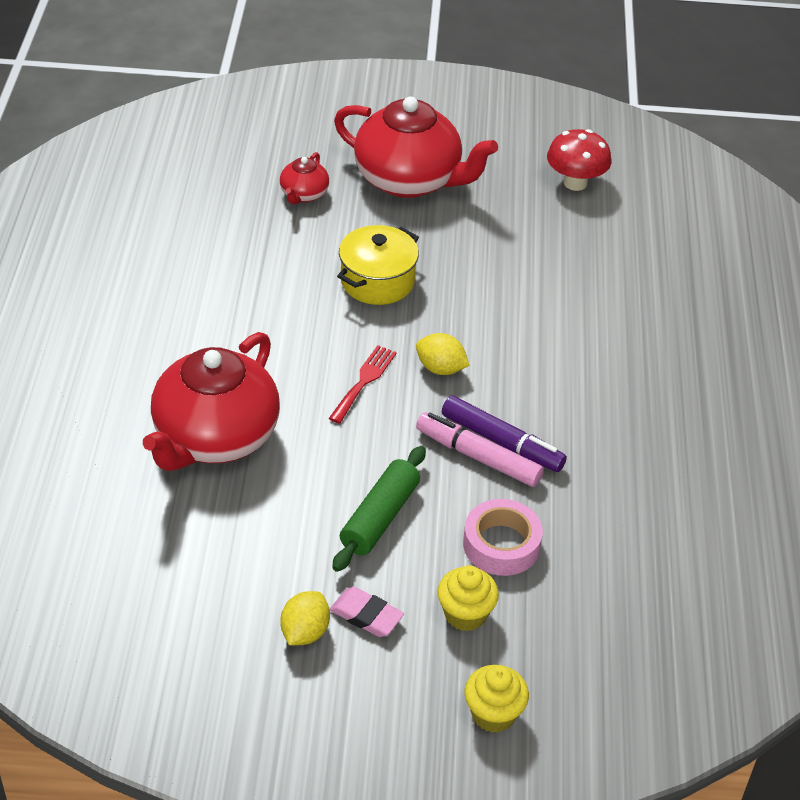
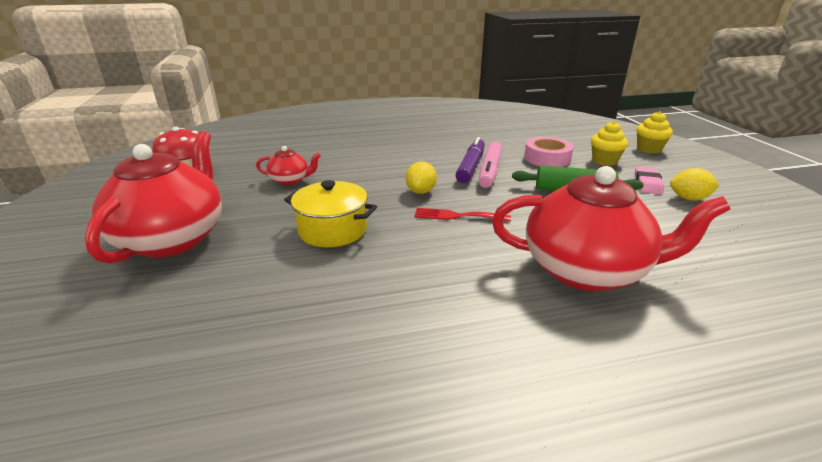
camera: 105 degrees left, 15 degrees down
red teapot [280,152,329,204] -> red teapot moved to [256,146,321,185]

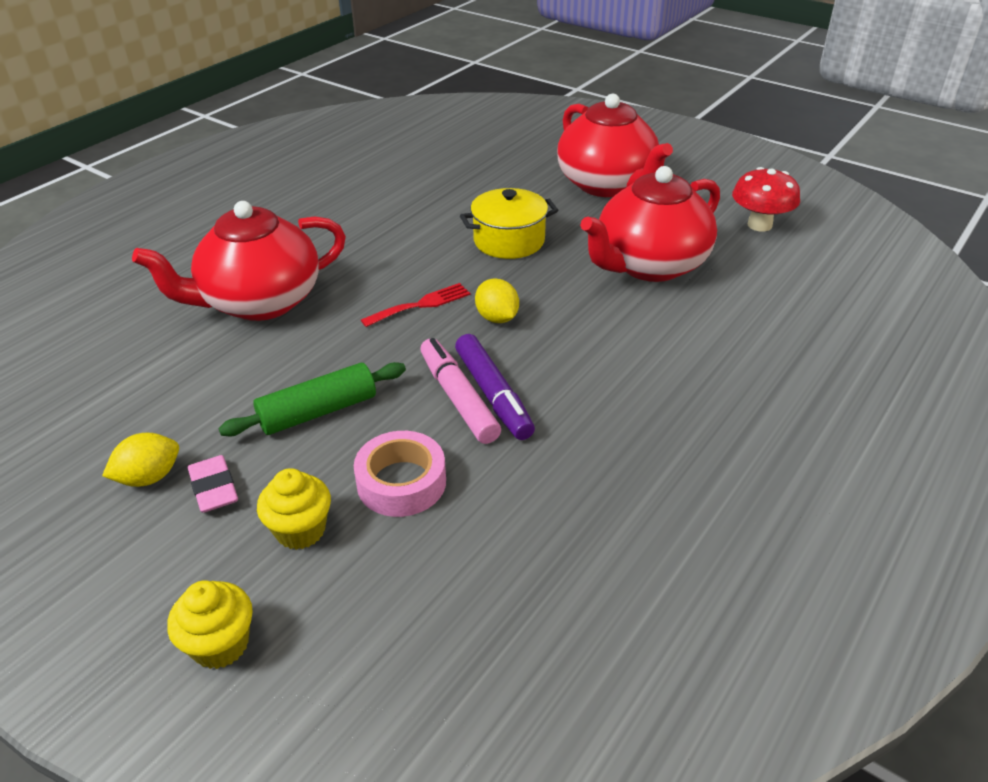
camera: 140 degrees right, 10 degrees up
red teapot [256,146,321,185] -> red teapot [580,166,720,282], size x2.19

